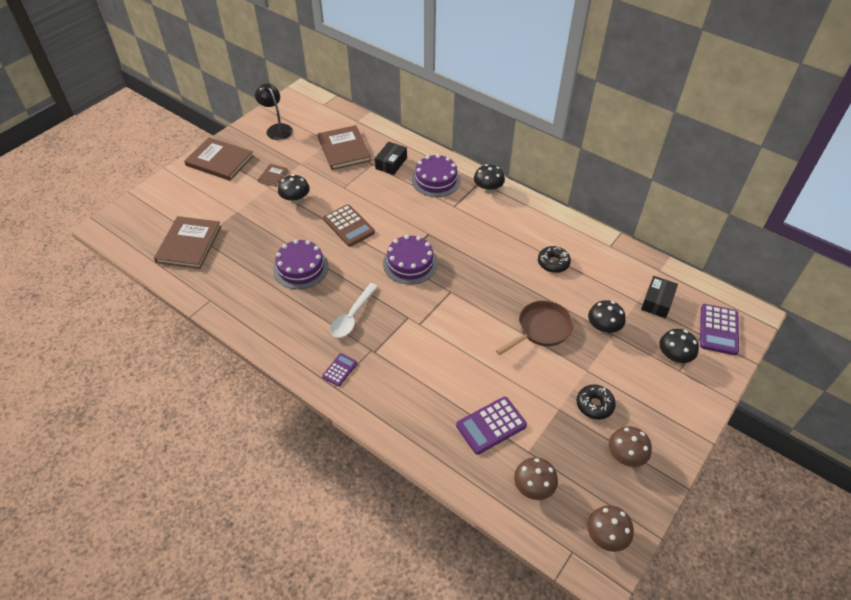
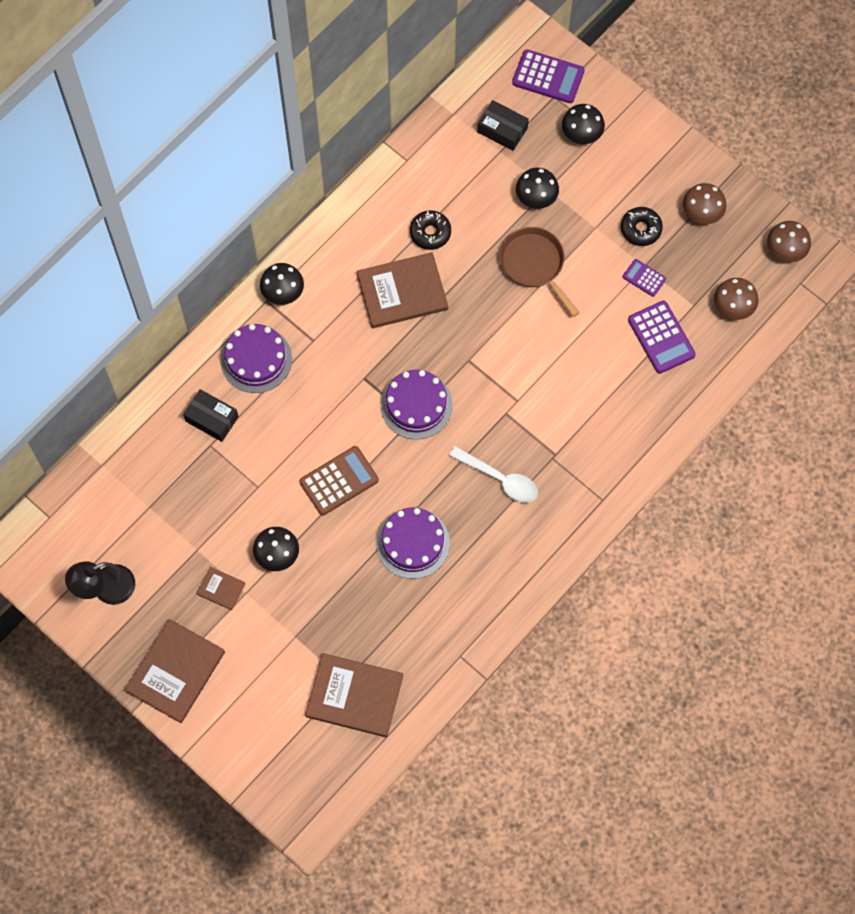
camera: 85 degrees left, 20 degrees up
brown book [318,125,371,170] -> brown book moved to [357,252,448,328]
purple calculator [322,353,357,386] -> purple calculator moved to [623,259,666,297]

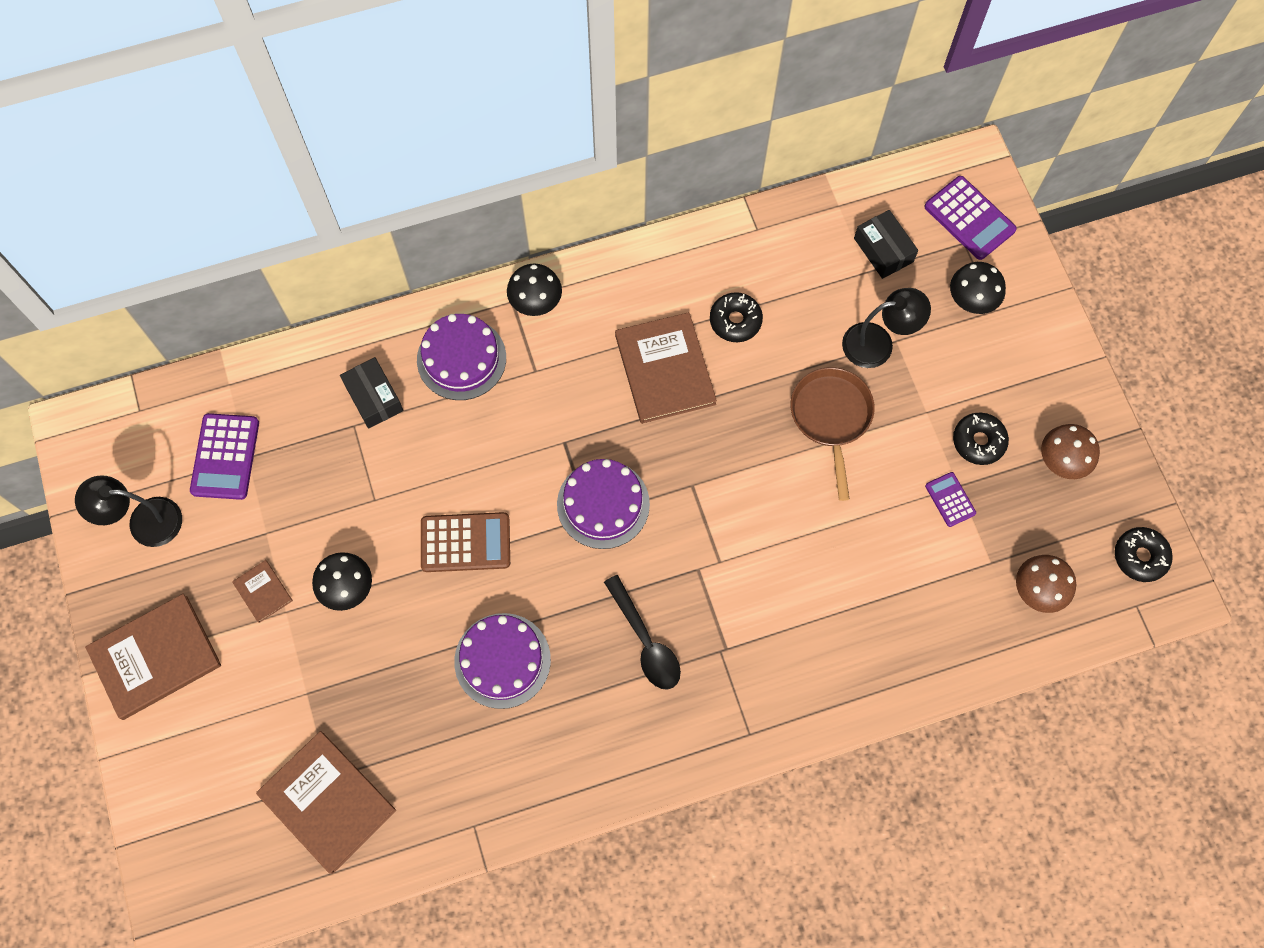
camera: 30 degrees right, 0 degrees up
brown book [357,252,448,328] -> brown book turned 60 degrees clockwise [615,312,717,424]
white spoon [449,446,538,503] -> black spoon [604,575,681,690]
black mushroom [516,168,559,209] -> black lamp [842,288,931,368]
purple calculator [628,301,696,374] -> purple calculator moved to [190,413,259,500]
brown mushroom [767,221,811,262] -> black donut [1115,527,1173,582]

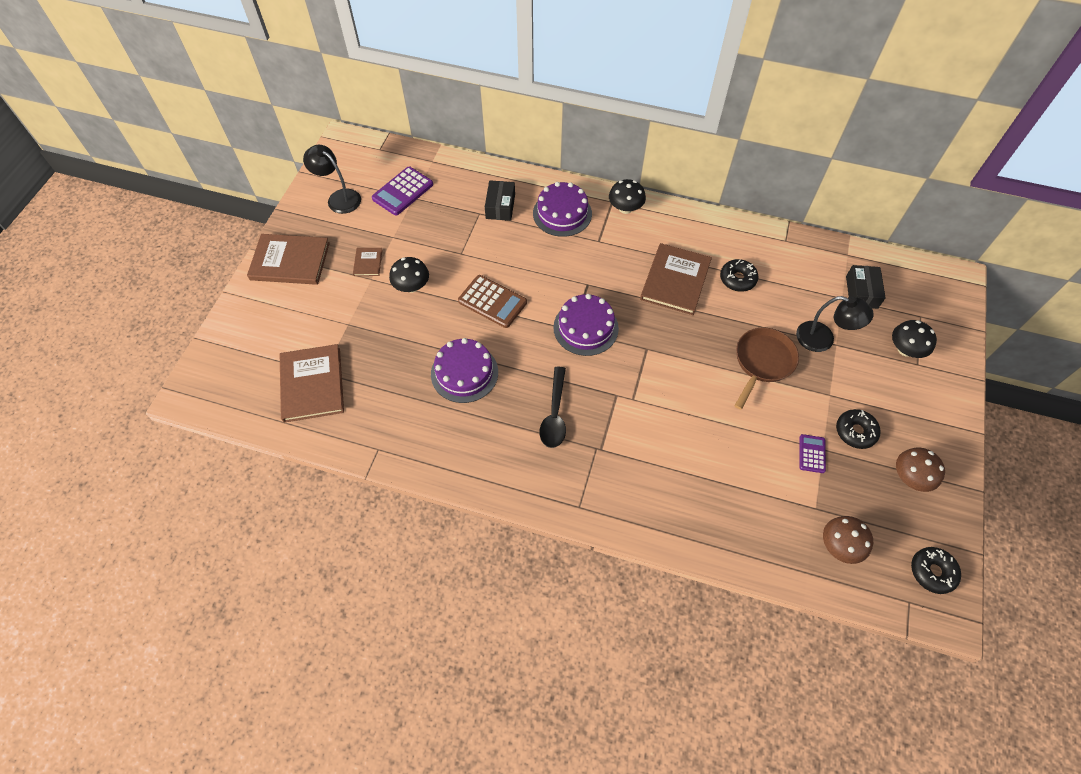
camera: 35 degrees right, 10 degrees down
purple calculator [924,176,1017,260] -> none

